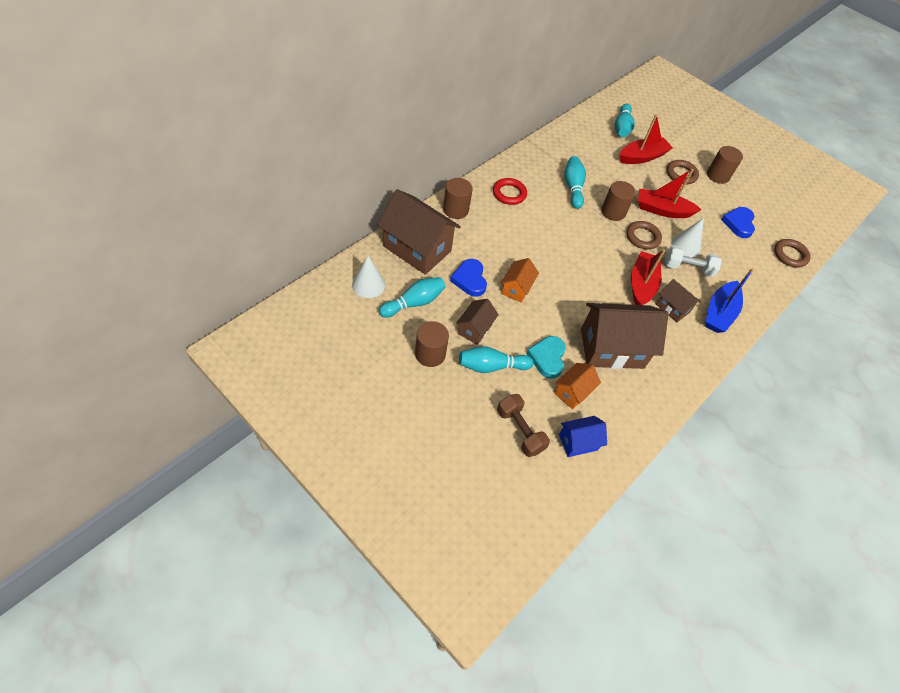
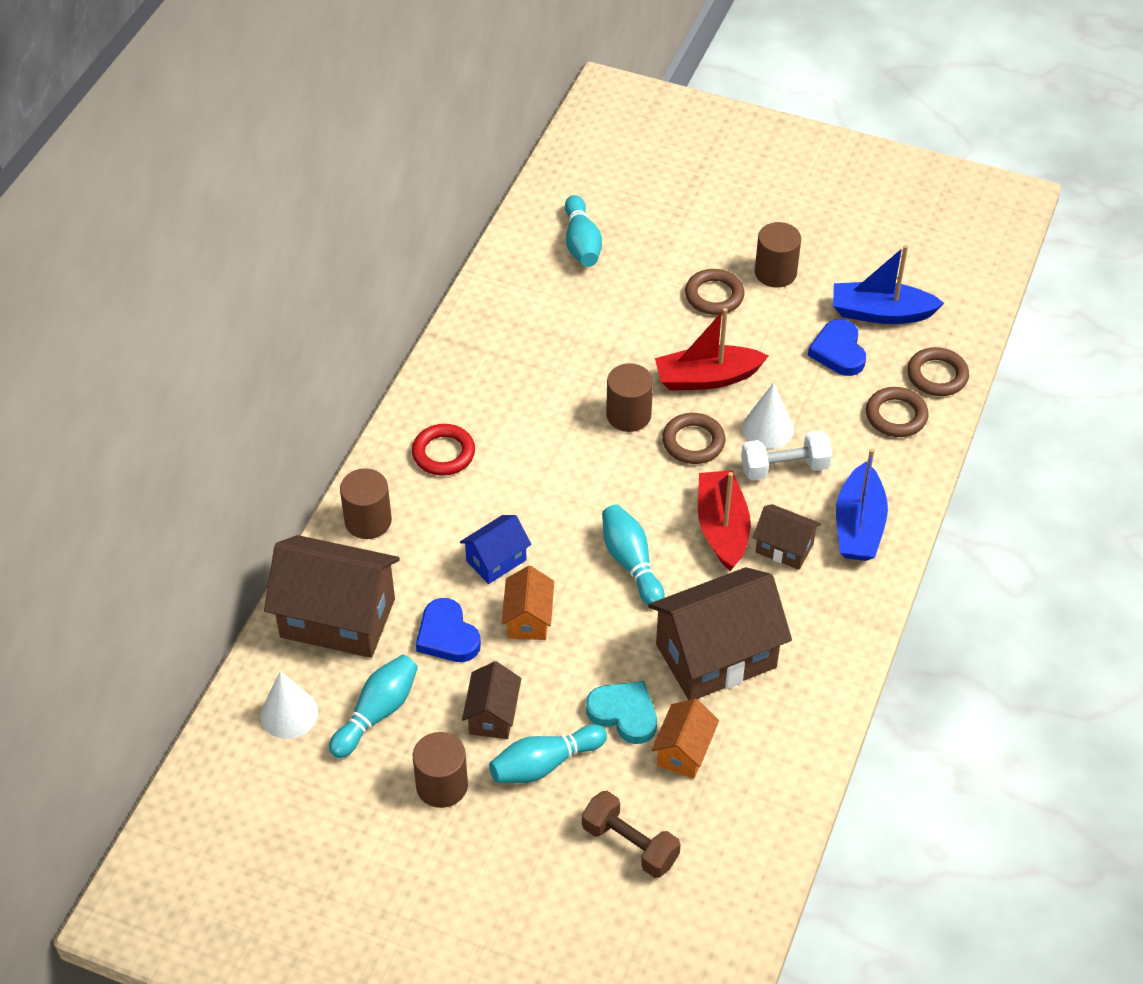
camera: 15 degrees left, 5 degrees down
turquoise heart [526,336,566,379] -> turquoise heart turned 135 degrees clockwise [586,681,657,744]
blue house [559,416,607,457] -> blue house moved to [460,515,531,584]
turquoise bowling pin [564,156,586,209] -> turquoise bowling pin moved to [602,504,665,605]
red boat [620,114,673,164] -> none
none -> blue boat [833,245,944,324]
none -> brown ring [866,387,929,437]

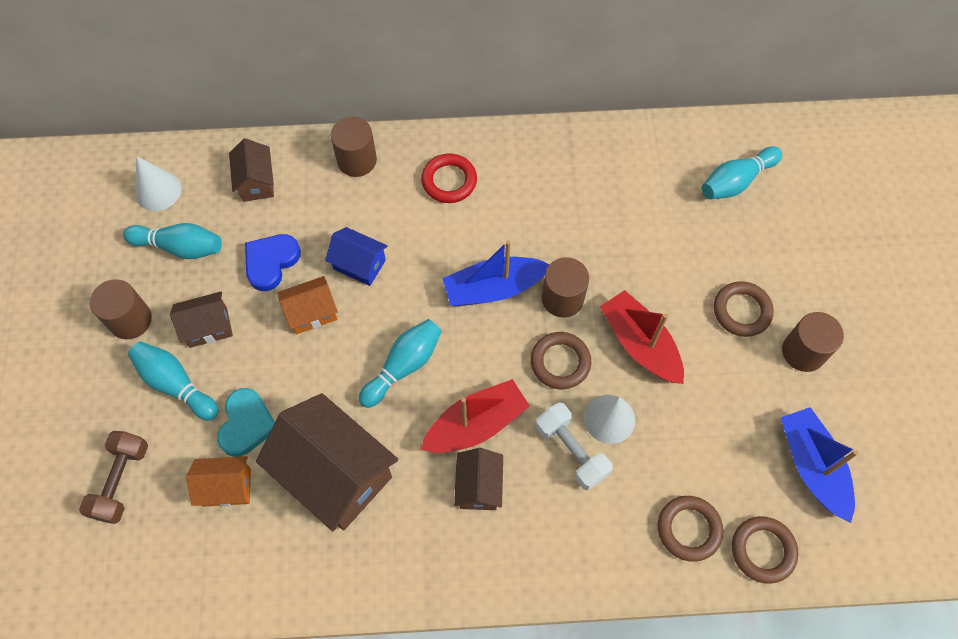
camera: 65 degrees right, 15 degrees up
brown house [264,535,400,658] -> brown house [229,138,274,202], size x0.51
blue heart [808,319,866,376] -> none
blue boat [836,448,888,561] -> blue boat moved to [442,240,550,306]

